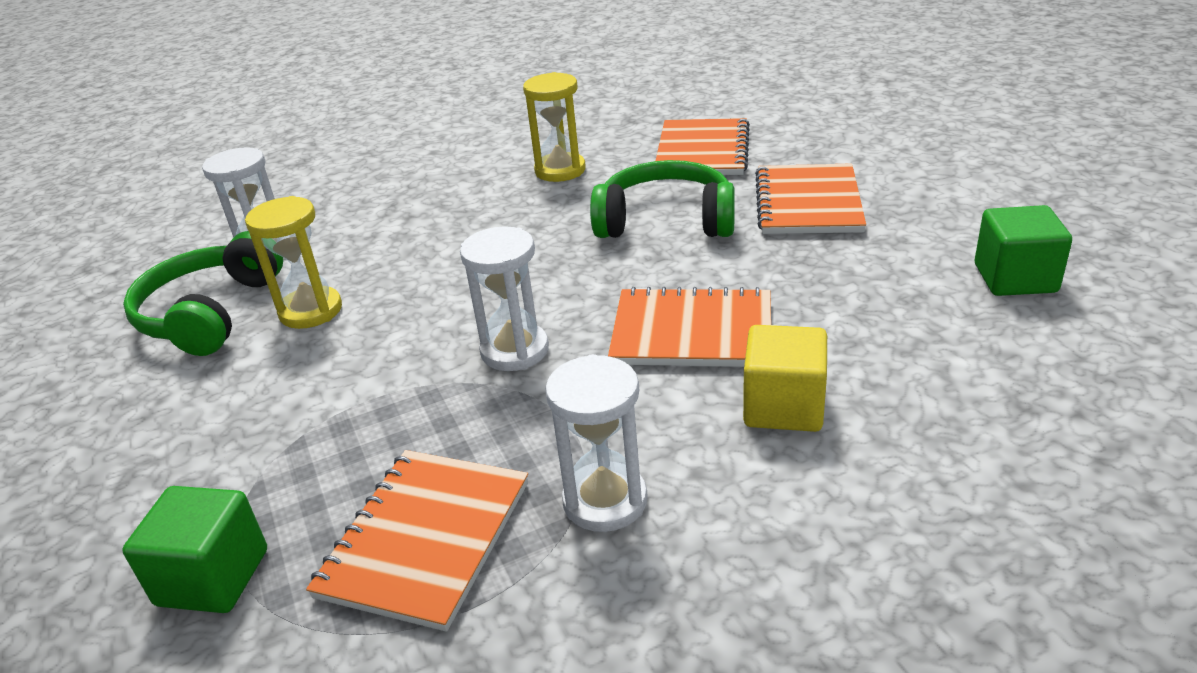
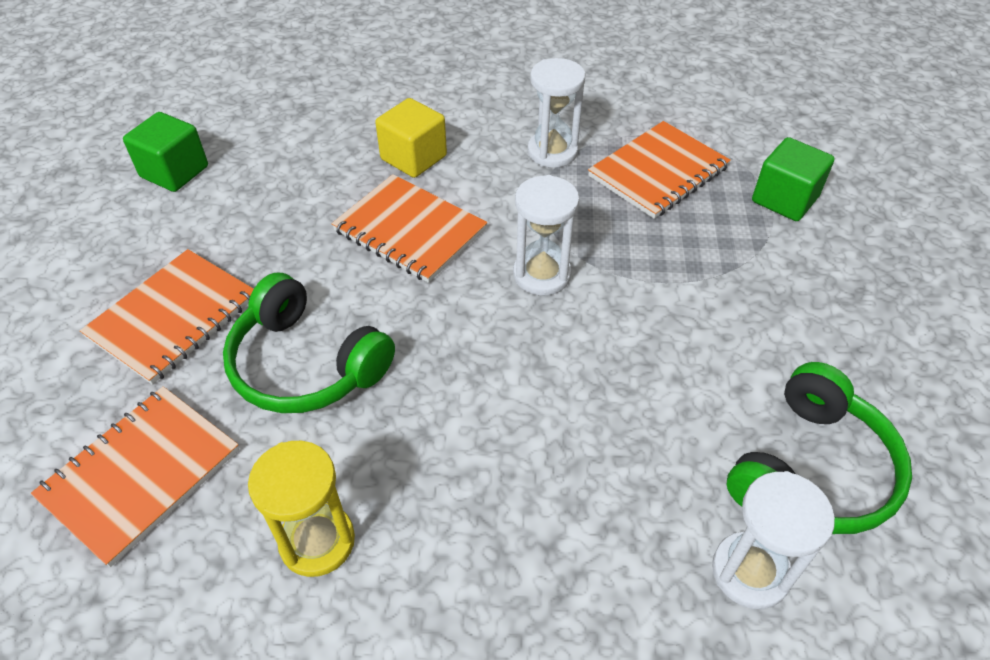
camera: 155 degrees left, 15 degrees up
yellow hourglass [245,196,342,329] -> none

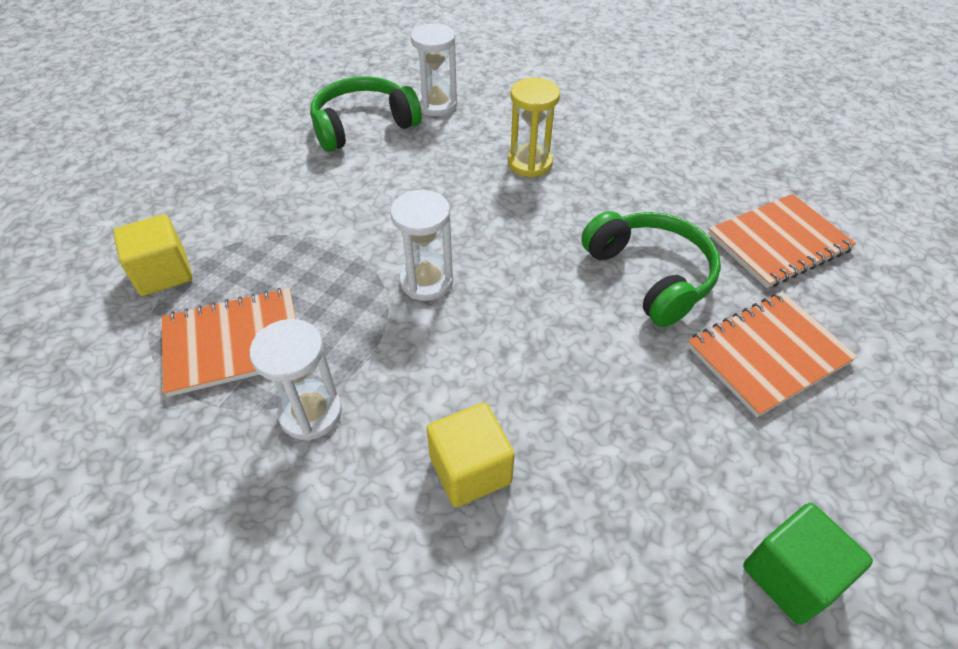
camera: 155 degrees left, 0 degrees up
yellow hourglass [248,441,355,577] -> yellow hourglass moved to [508,78,560,178]
orange notebook [332,174,487,283] -> none
green cube [752,137,834,221] -> yellow cube [113,214,192,296]

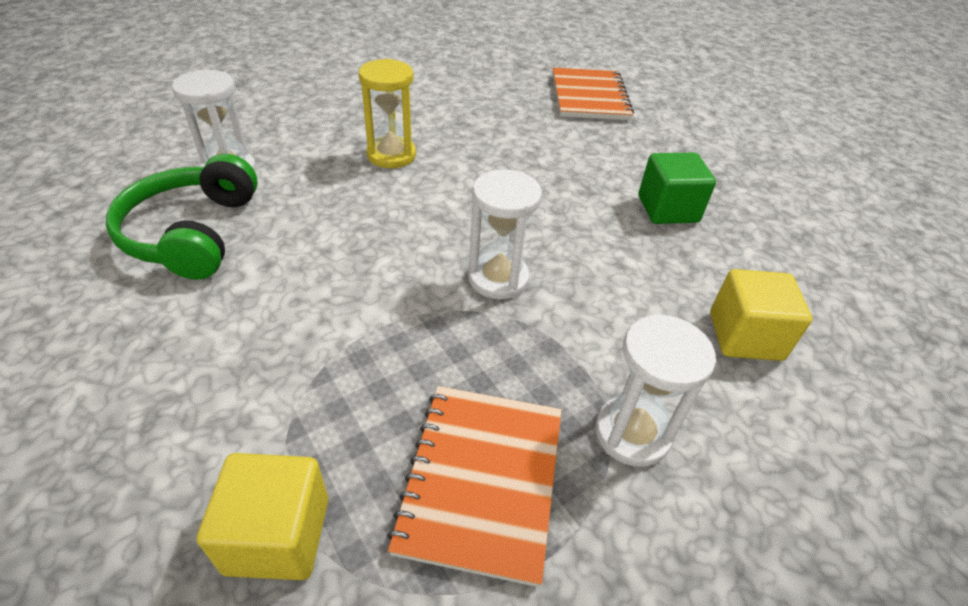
camera: 65 degrees left, 5 degrees down
green headphones [581,211,721,327] -> none
orange notebook [687,292,858,418] -> none
green cube [743,503,873,625] -> green cube moved to [639,153,716,224]

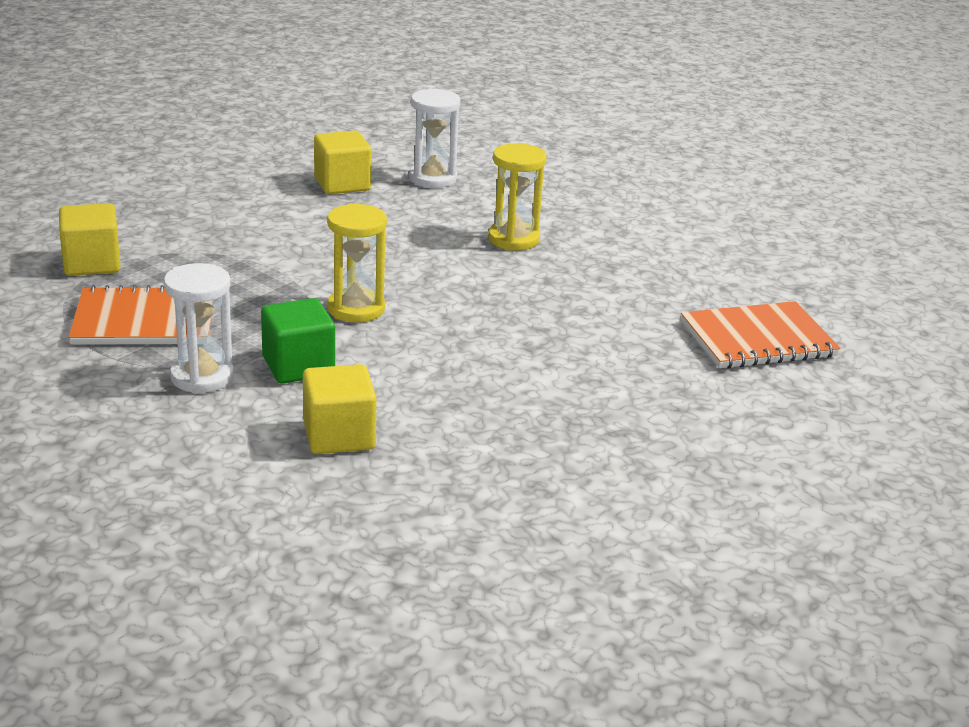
camera: 75 degrees right, 15 degrees down
green headphones [106,154,258,280] -> yellow cube [314,130,372,194]
white hourglass [468,170,542,299] -> yellow hourglass [327,203,387,322]
green cube [639,153,716,224] -> green cube moved to [261,298,335,384]

